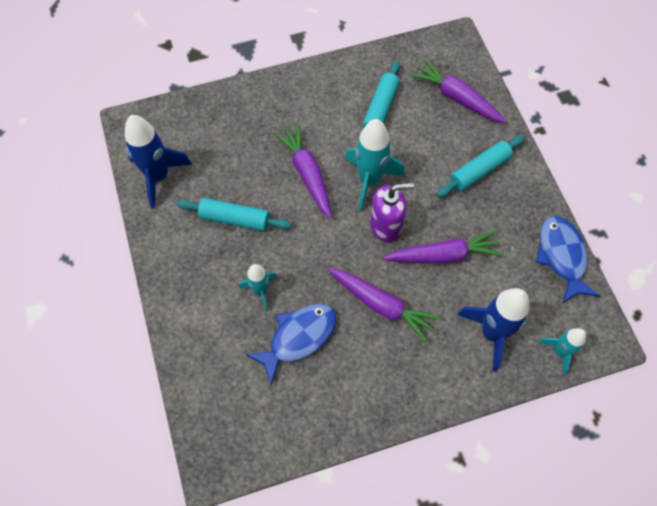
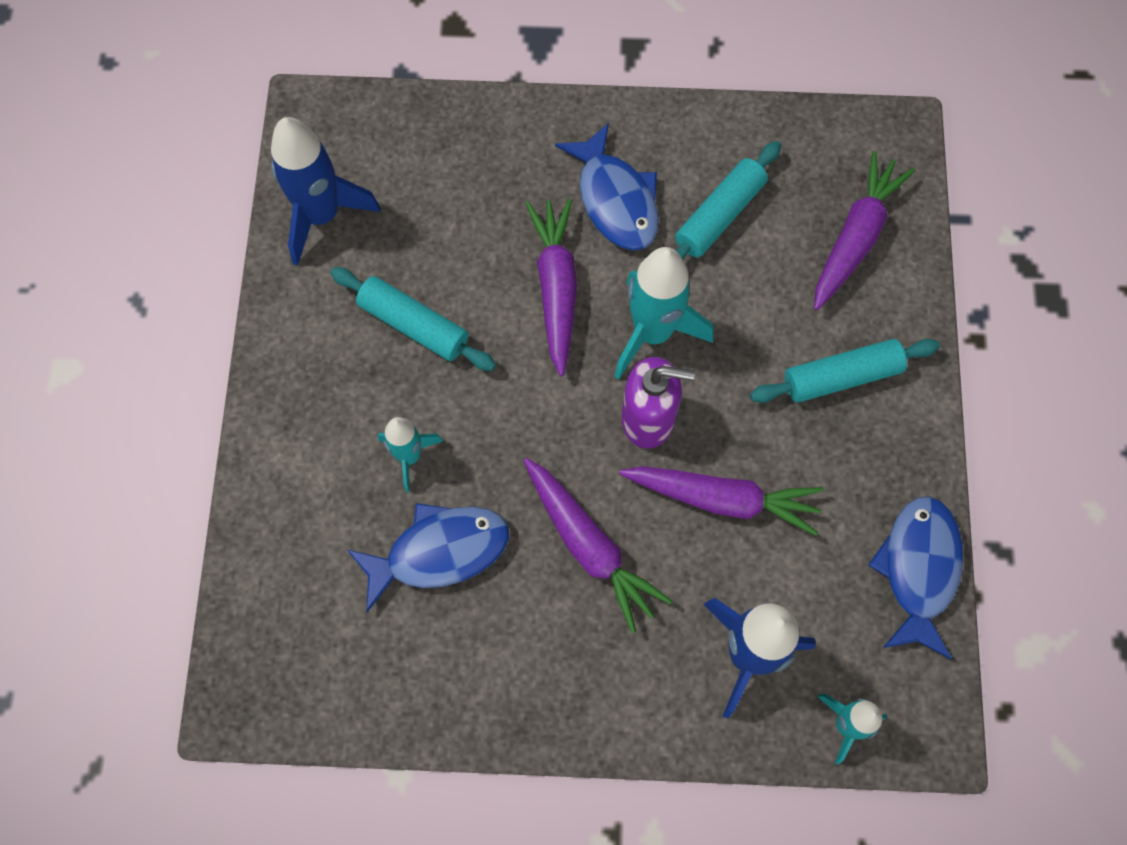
camera: 20 degrees right, 5 degrees up
purple carrot [410,59,506,123] -> purple carrot turned 60 degrees clockwise [814,151,915,310]
none -> blue fish [555,123,659,251]

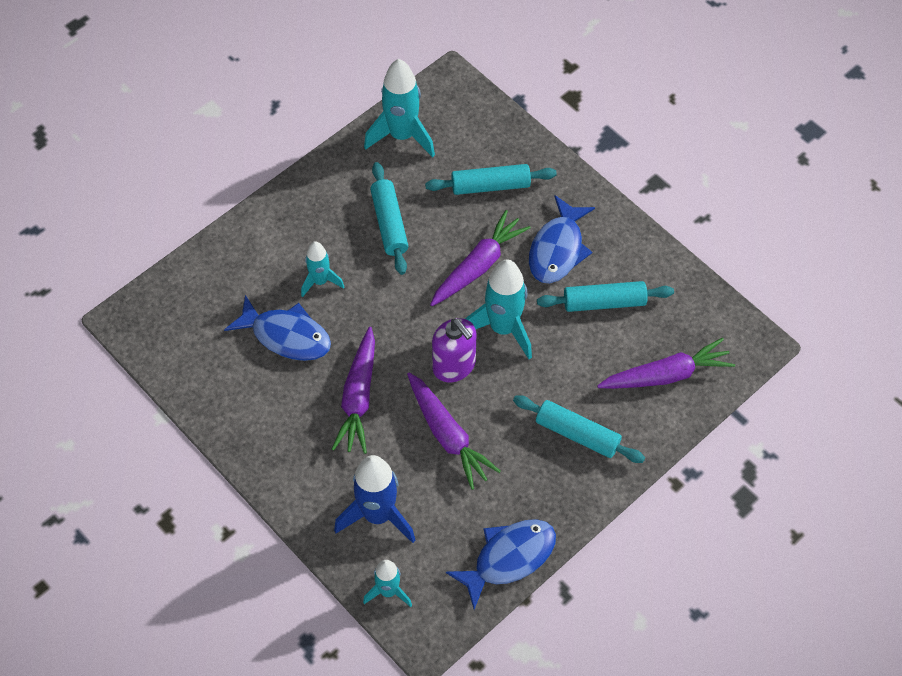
camera: 45 degrees right, 10 degrees down
blue rocket [271,117,381,266] -> turquoise rocket [364,59,435,157]
none -> turquoise rolling pin [425,164,557,195]

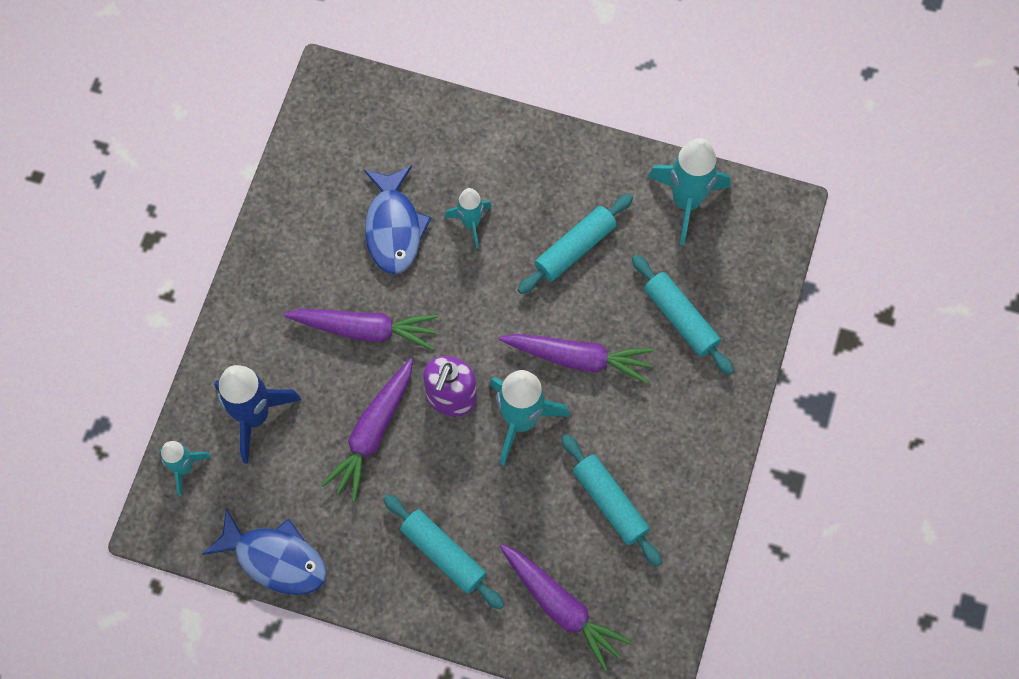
camera: 60 degrees right, 10 degrees up
purple carrot [332,327,375,454] -> purple carrot turned 150 degrees counterclockwise [284,309,438,350]
turquoise rolling pin [513,395,645,463] -> turquoise rolling pin turned 45 degrees counterclockwise [383,494,504,609]
blue fish [529,195,595,283] -> none

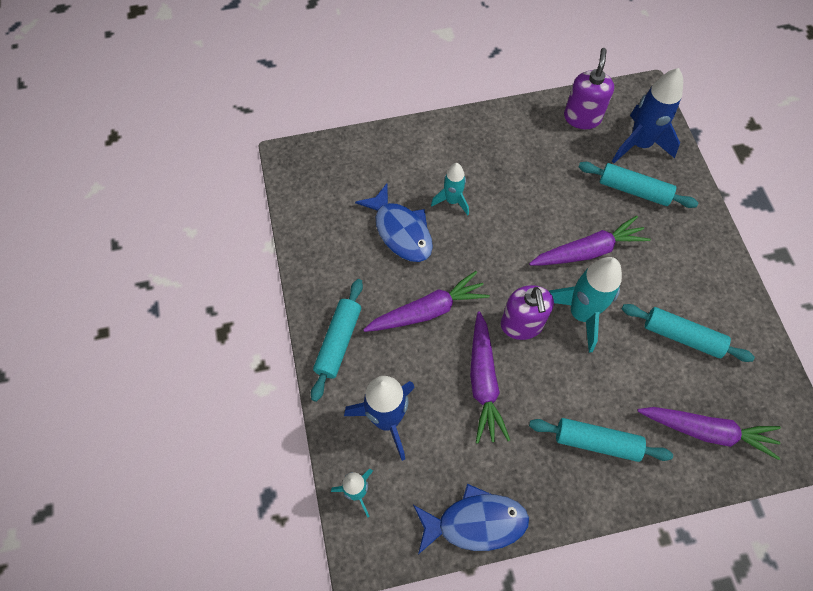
camera: 30 degrees left, 5 degrees down
turquoise rolling pin [517,194,633,294] -> turquoise rolling pin moved to [311,279,363,402]
turquoise rocket [648,138,731,245] -> purple soap dispenser [564,48,614,129]
none -> blue rocket [612,68,683,163]

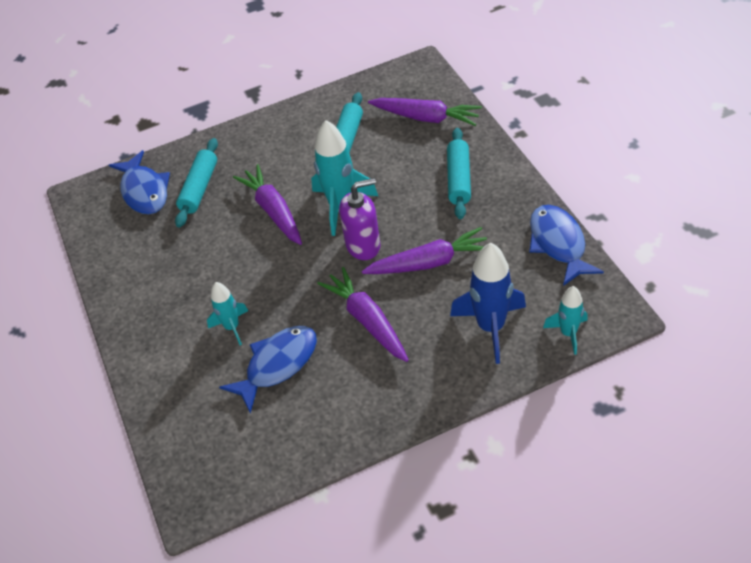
camera: 95 degrees left, 15 degrees down
turquoise rolling pin [311,279,363,402] -> none
purple soap dispenser [564,48,614,129] -> none
blue rocket [612,68,683,163] -> blue fish [109,150,170,214]
purple carrot [638,407,781,460] -> purple carrot turned 105 degrees clockwise [368,98,482,126]

